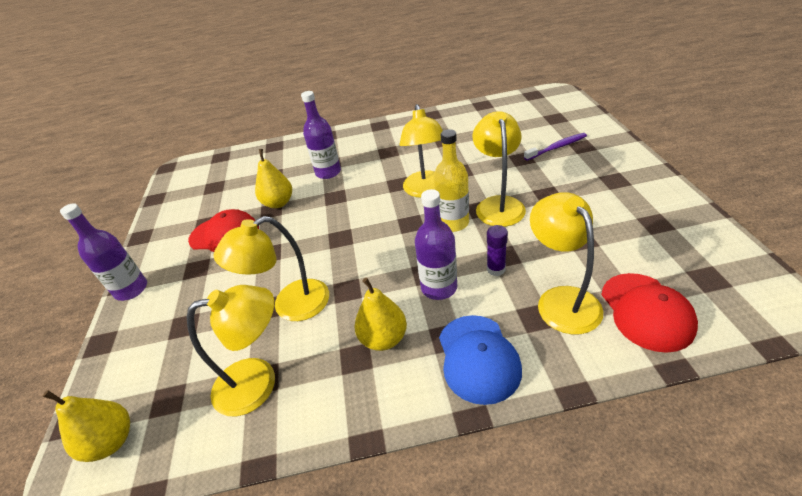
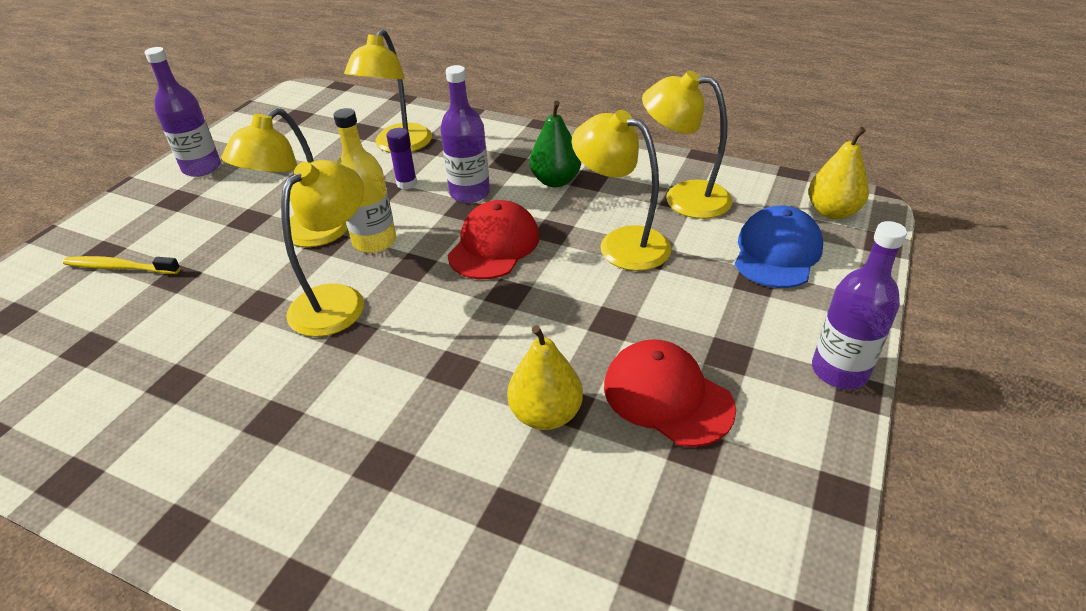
camera: 150 degrees left, 0 degrees up
yellow lamp [214,216,329,321] -> yellow lamp turned 150 degrees counterclockwise [571,110,671,271]
purple bottle [301,91,341,179] -> purple bottle moved to [145,47,221,177]
yellow pear [354,278,407,351] -> green pear [529,101,581,187]
blue cap [439,315,522,405] -> blue cap moved to [735,206,823,288]
purple toothbrush [524,133,587,161] -> yellow toothbrush [63,256,181,274]
red cap [601,273,698,353] -> red cap moved to [448,200,539,279]

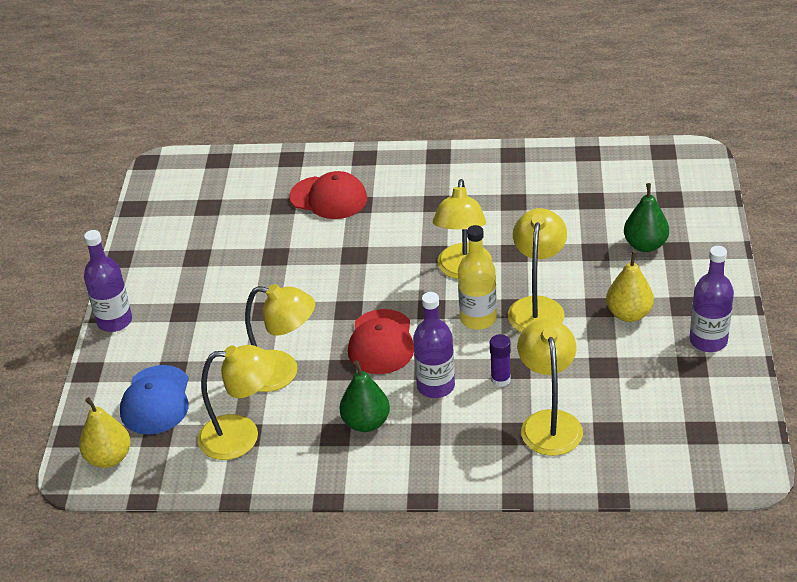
camera: 160 degrees right, 0 degrees up
yellow toothbrush [63,256,181,274] -> green pear [624,183,669,252]
yellow pear [507,325,583,430] -> yellow pear moved to [606,251,654,322]
red cap [604,339,736,447] -> red cap moved to [289,171,367,219]

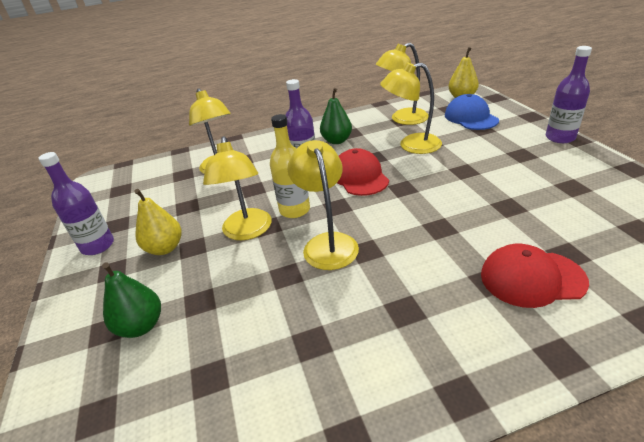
camera: 160 degrees right, 5 degrees down
purple glue stick [490,334,511,387] -> none

